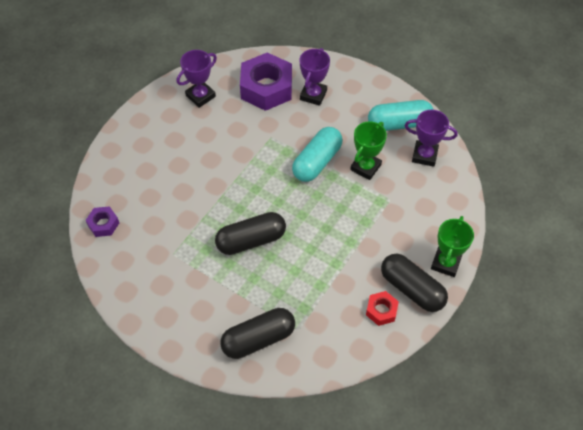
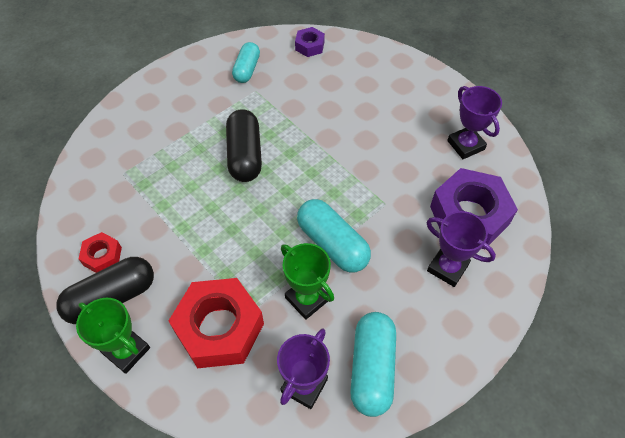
camera: 105 degrees right, 0 degrees up
black capsule [220,308,295,359] -> none
none -> red nut [169,278,264,368]
none -> turquoise capsule [232,42,260,83]

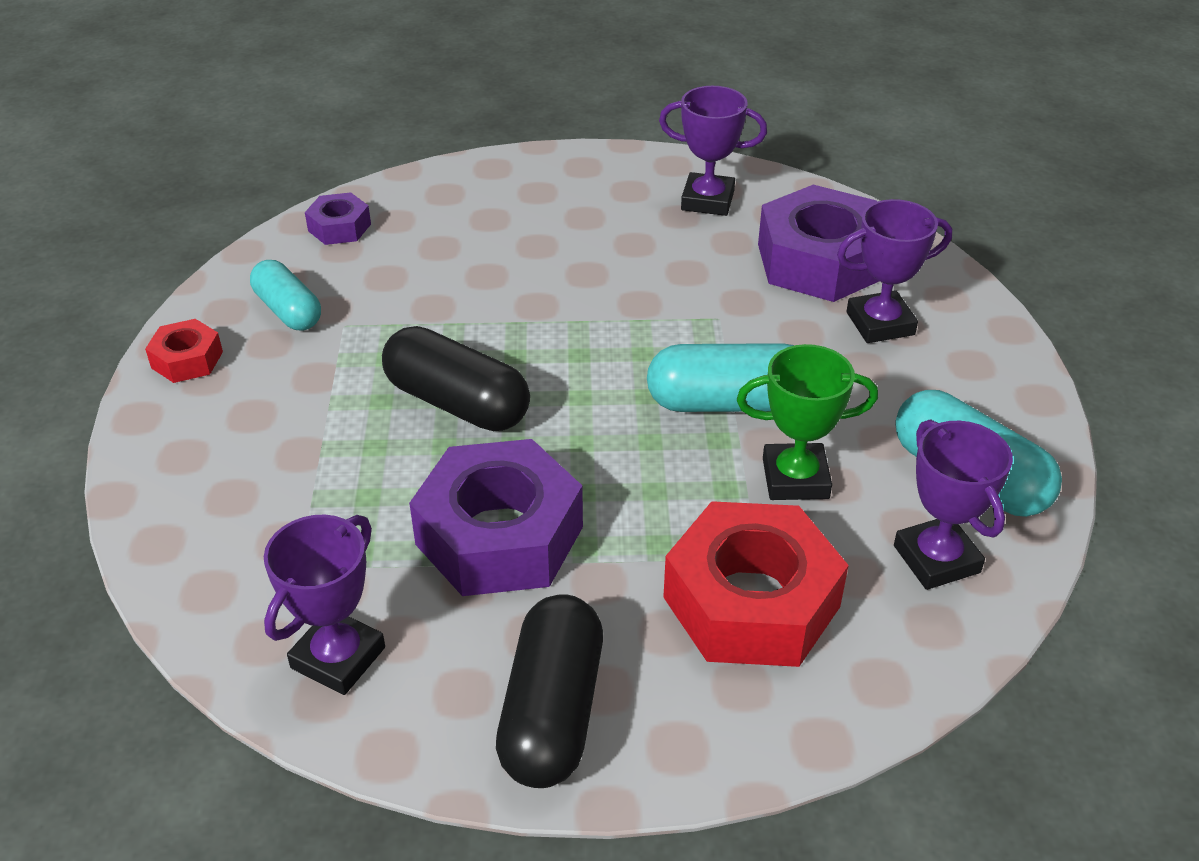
camera: 50 degrees left, 15 degrees down
green trophy [76,298,150,374] -> none
red nut [79,232,122,273] -> red nut moved to [145,319,223,383]
none -> purple trophy [264,515,385,695]
none -> purple nut [409,439,583,596]

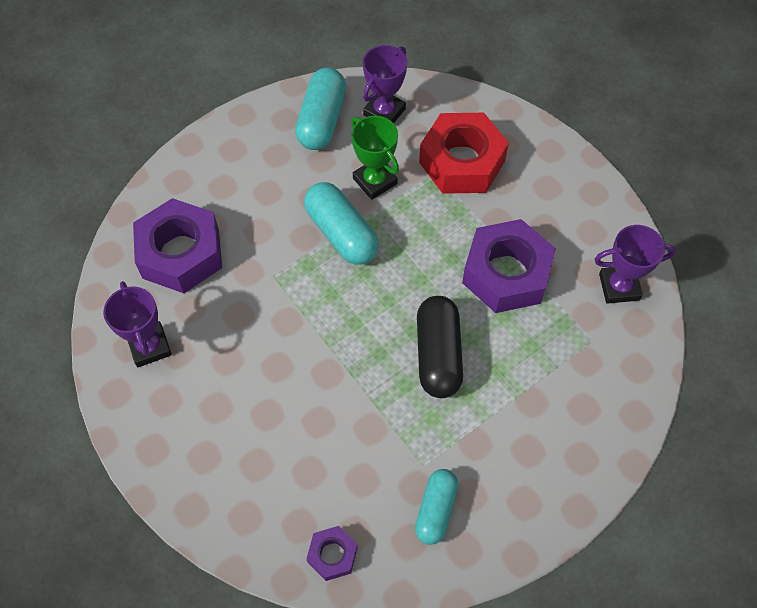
camera: 125 degrees left, 20 degrees up
red nut [145,319,223,383] -> none
black capsule [496,594,603,788] -> none
purple trophy [837,199,952,343] -> none

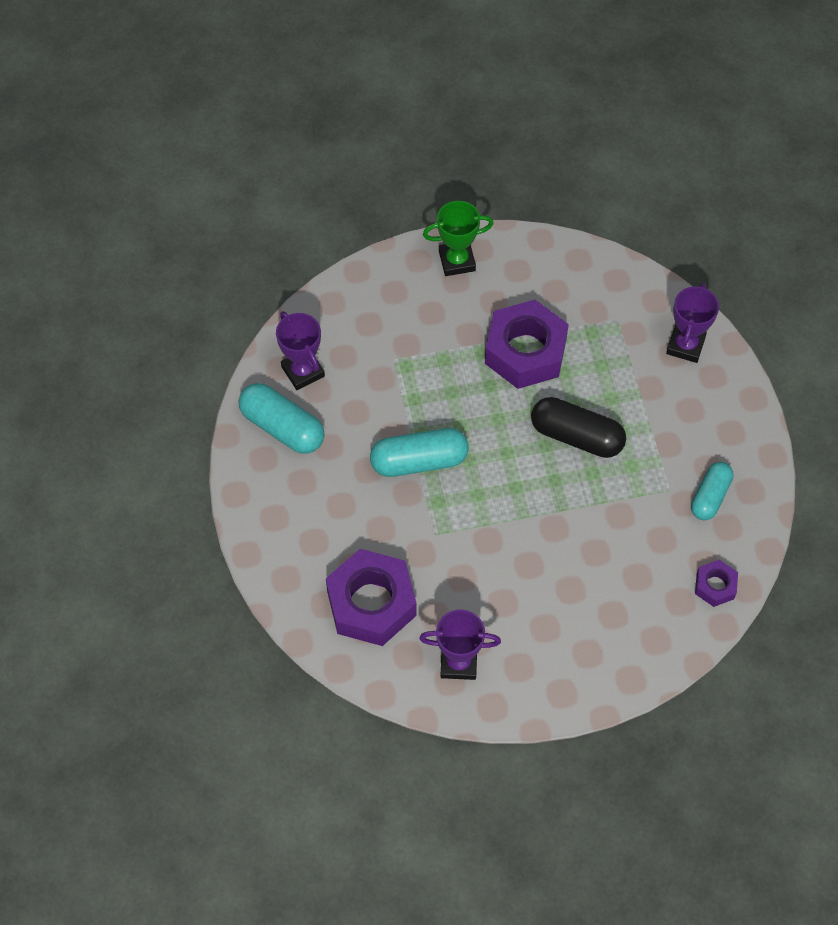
camera: 65 degrees left, 0 degrees up
green trophy [351,116,399,200] -> green trophy moved to [423,201,494,276]
turquoise capsule [415,469,458,545] -> turquoise capsule turned 75 degrees clockwise [691,462,734,520]
red nut [419,113,509,194] -> none
purple trophy [594,225,676,304] -> purple trophy moved to [666,283,719,363]

